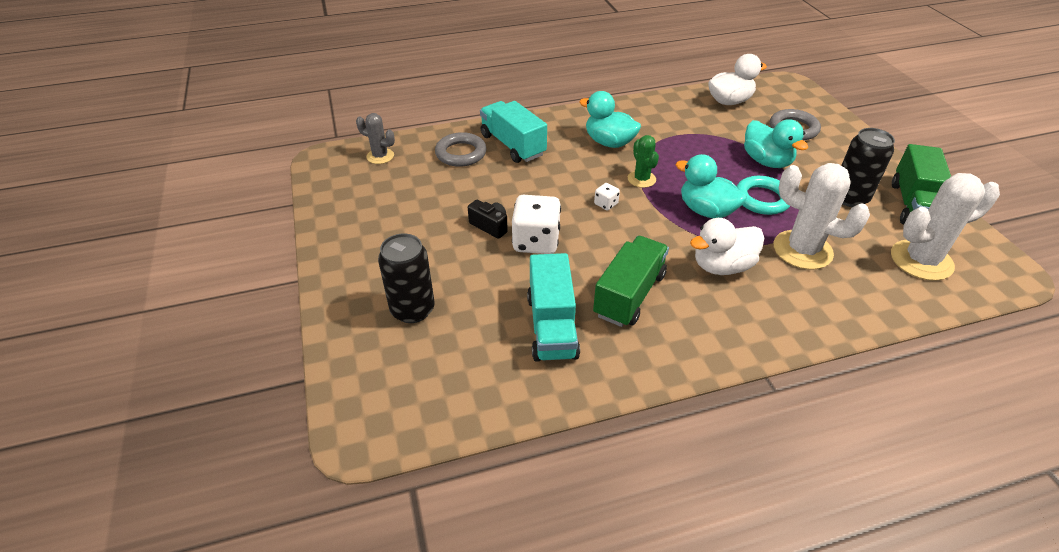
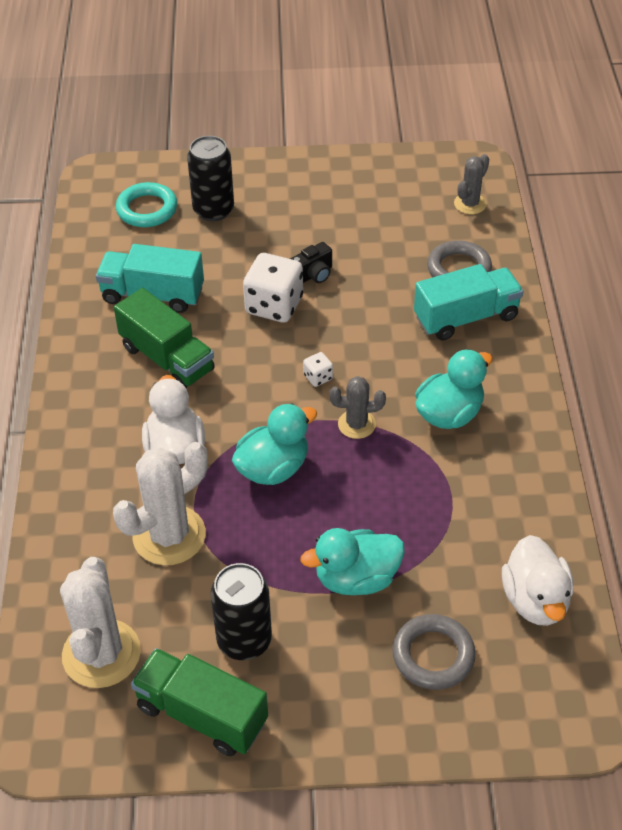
camera: 105 degrees right, 5 degrees up
green cactus [628,135,659,188] -> grey cactus [329,376,386,439]
turquoise ring [737,176,790,215] -> turquoise ring moved to [116,182,177,227]

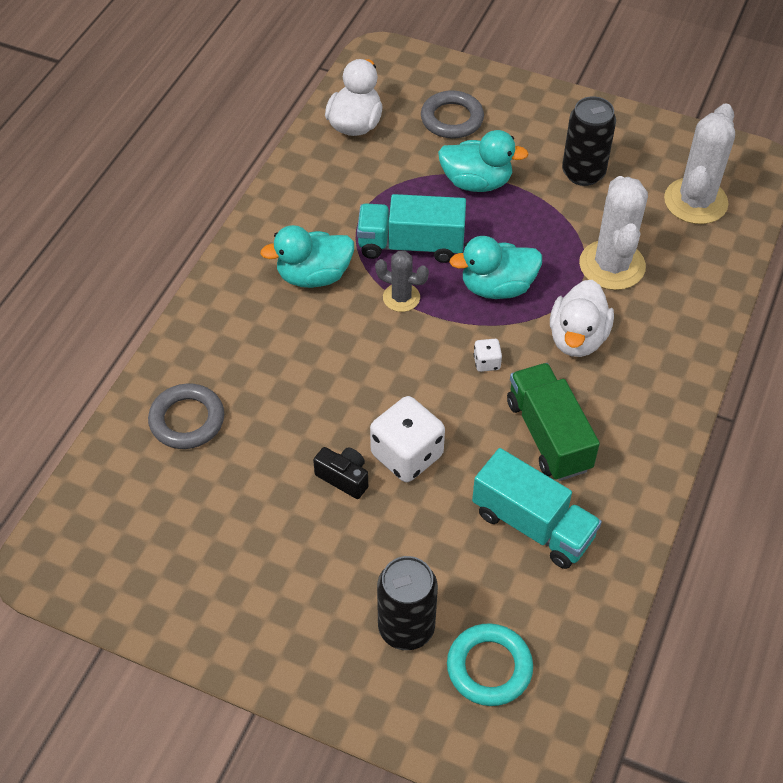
camera: 155 degrees left, 5 degrees up
white cactus [113,442,208,565] -> white cactus turned 75 degrees counterclockwise [579,176,648,290]
green truck [131,648,268,756] -> none
black camera [290,242,332,283] -> black camera turned 45 degrees clockwise [313,447,368,499]
white dice [303,352,333,387] -> white dice moved to [473,339,502,372]
turquoise truck [414,264,524,341] -> turquoise truck moved to [357,194,466,263]
grey cactus [454,154,489,214] -> none

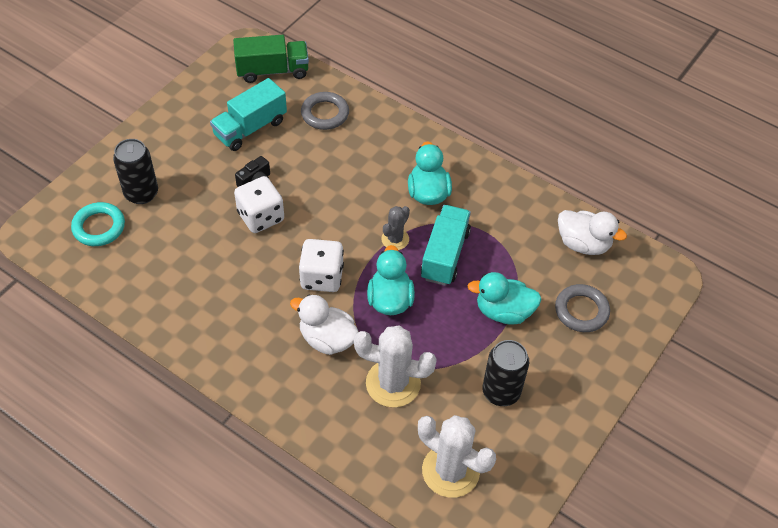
camera: 100 degrees right, 0 degrees up
turquoise duck [438,130,529,192] -> turquoise duck turned 75 degrees clockwise [468,272,542,325]
turquoise truck [472,448,602,569] -> turquoise truck moved to [210,78,287,151]
white dice [473,339,502,372] -> white dice [299,239,344,292], size x2.18
green truck [507,363,600,481] -> green truck moved to [233,35,309,83]

